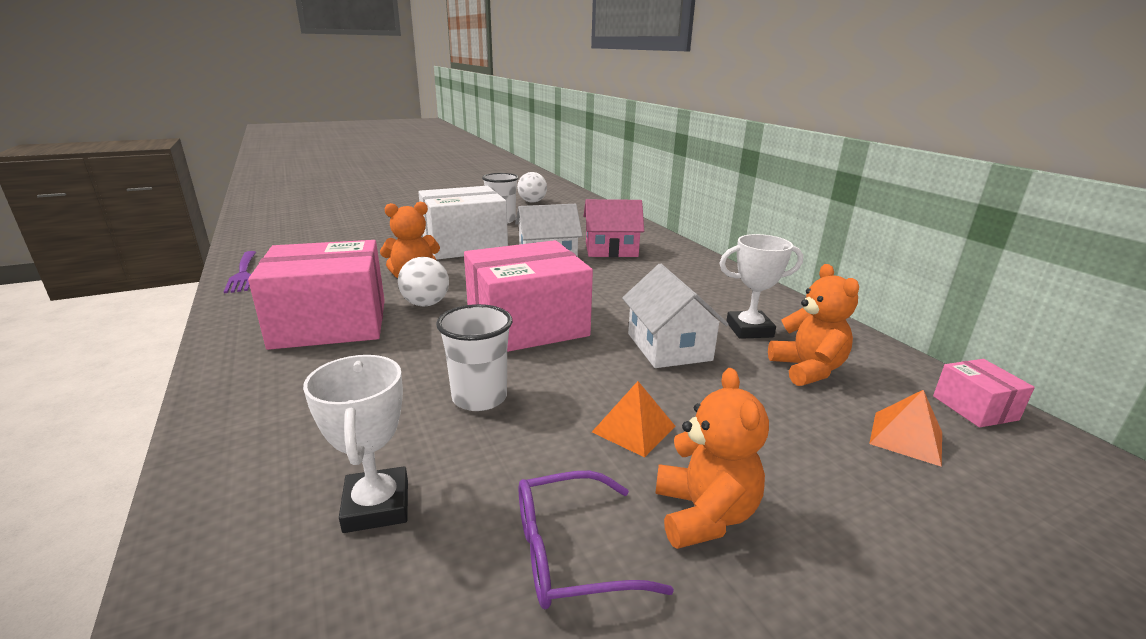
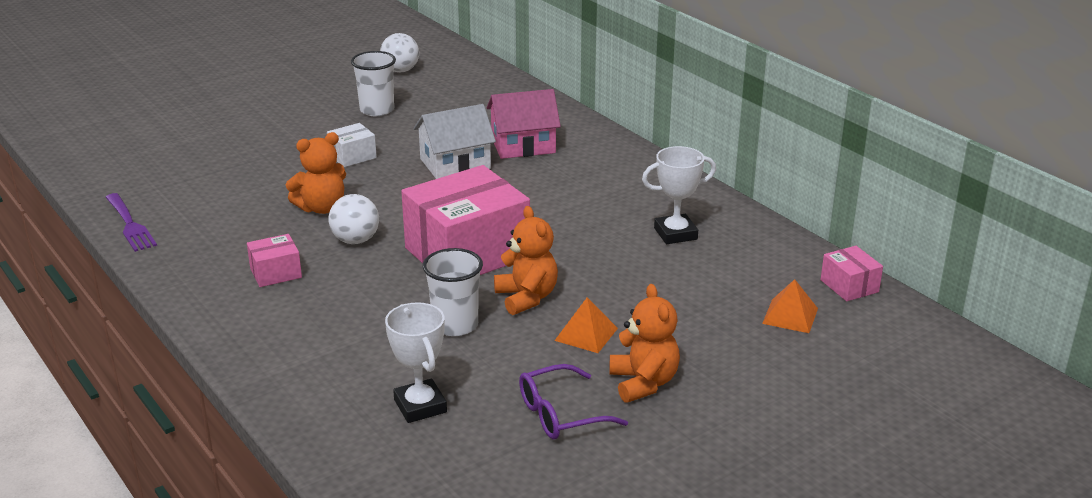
camera: 10 degrees left, 5 degrees up
pink box [248,240,385,350] -> pink box [247,234,302,287], size x0.44
white box [418,186,508,260] -> white box [327,123,377,167], size x0.44
white house [622,264,729,368] -> none
orange teddy bear [768,264,859,386] -> orange teddy bear moved to [494,206,558,315]

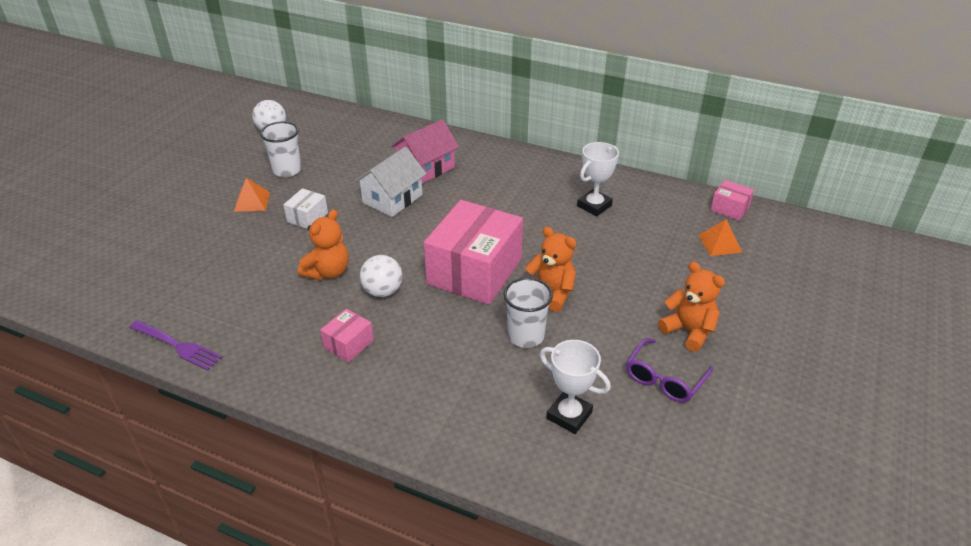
camera: 30 degrees left, 10 degrees up
orange pyramid [554,297,618,353] -> orange pyramid moved to [234,178,270,212]

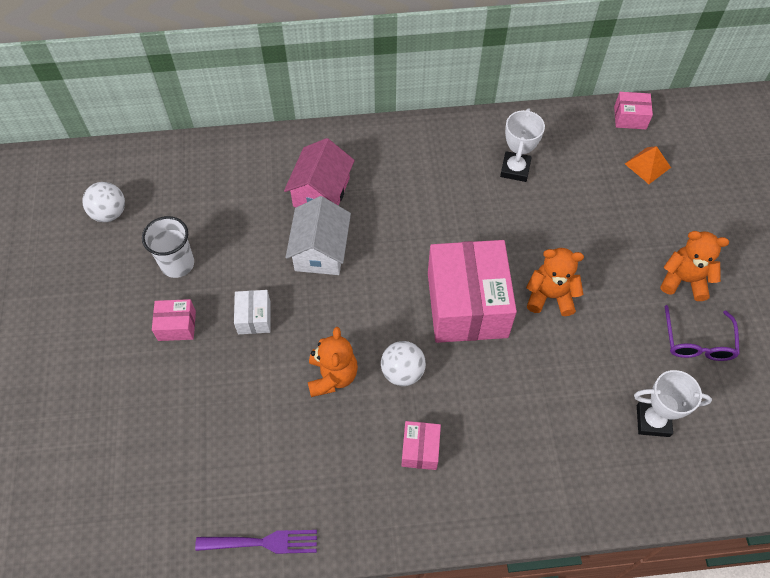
camera: 30 degrees left, 20 degrees up
orange pyramid [234,178,270,212] -> pink box [152,299,196,341]
white cup [503,277,553,348] -> none

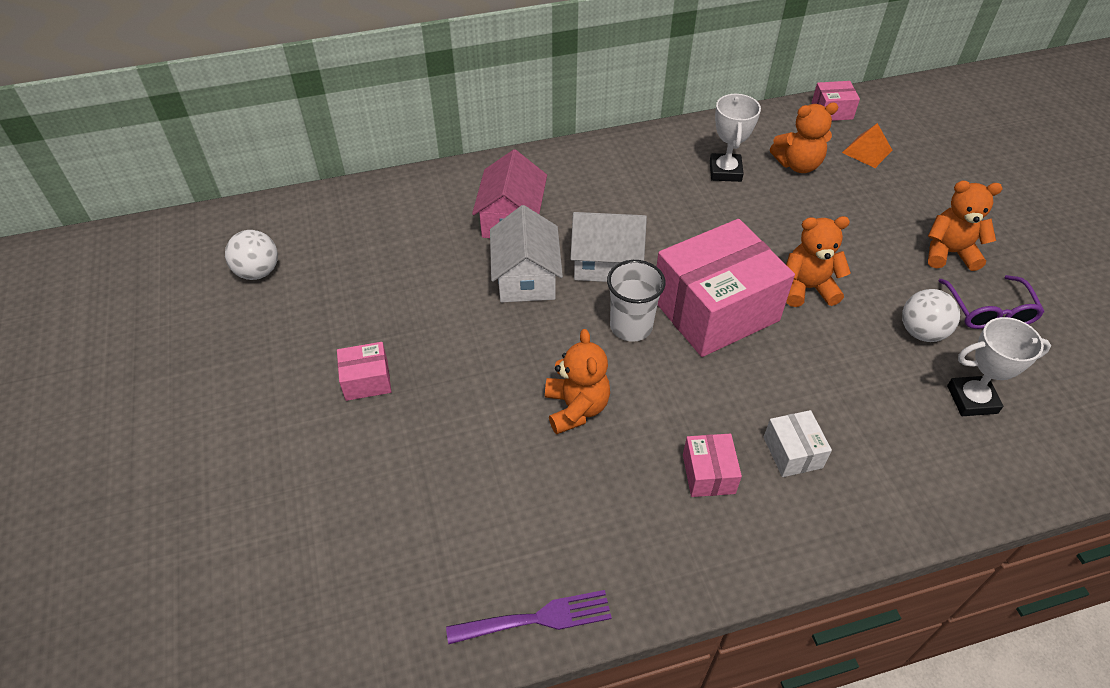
camera: 10 degrees left, 10 degrees down
white cup [142,216,194,278] -> white cup moved to [607,260,666,342]
white box [234,290,271,334] -> white box moved to [764,410,832,477]
white ball [381,341,426,386] -> white ball moved to [902,289,960,342]
pink box [428,240,517,343] -> pink box turned 75 degrees clockwise [657,219,795,357]
none -> white house [570,212,647,282]
none -> orange teddy bear [770,103,838,173]

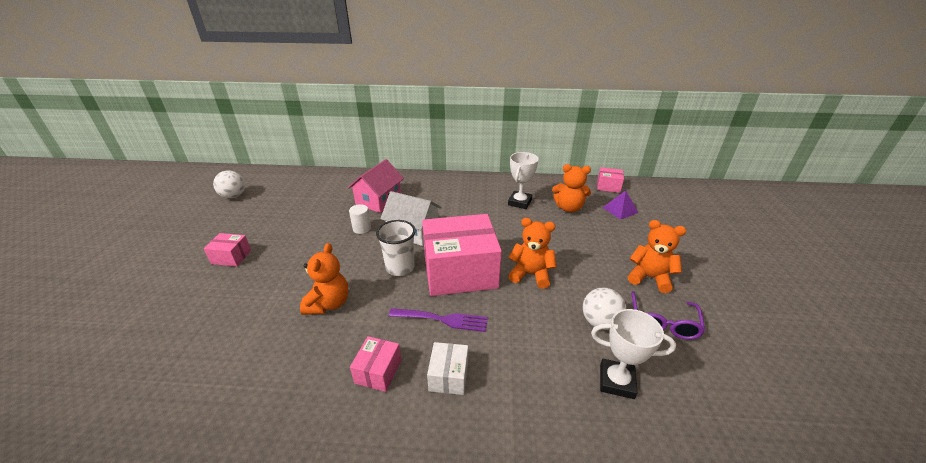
camera: 20 degrees right, 15 degrees down
purple fork [446,590,612,645] -> purple fork moved to [389,308,488,332]
white house [490,205,563,302] -> white cylinder [349,204,371,234]
orange pyramid [842,123,892,168] -> purple pyramid [602,190,639,219]

